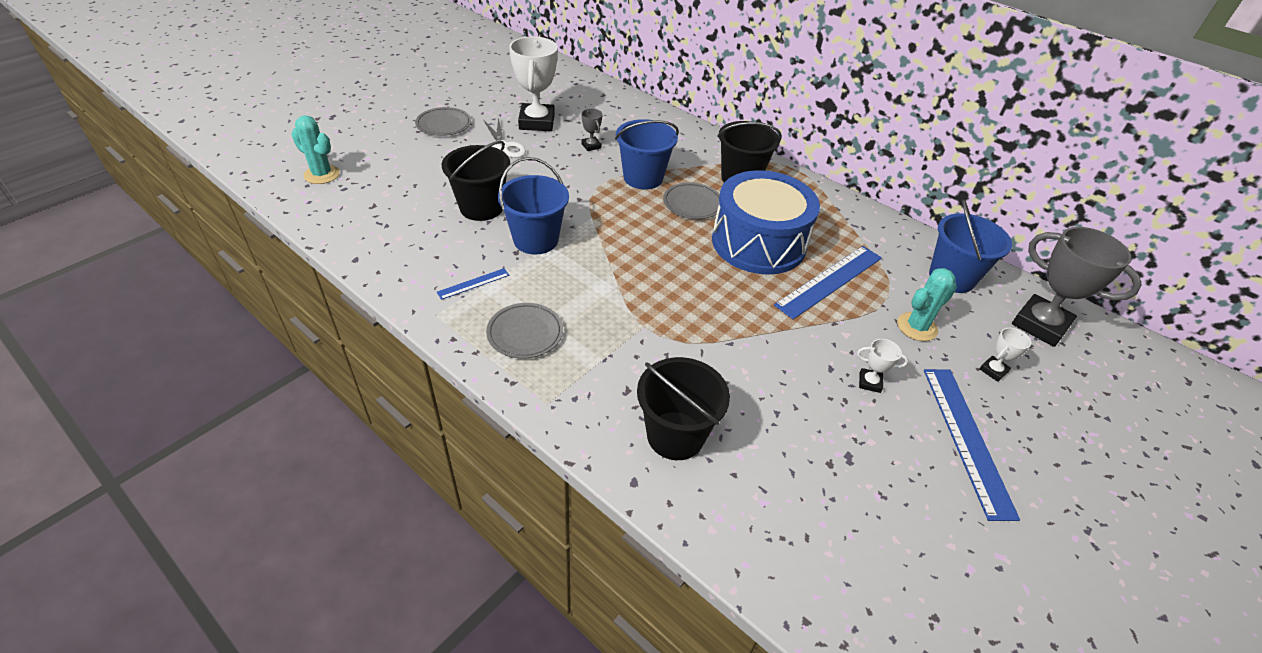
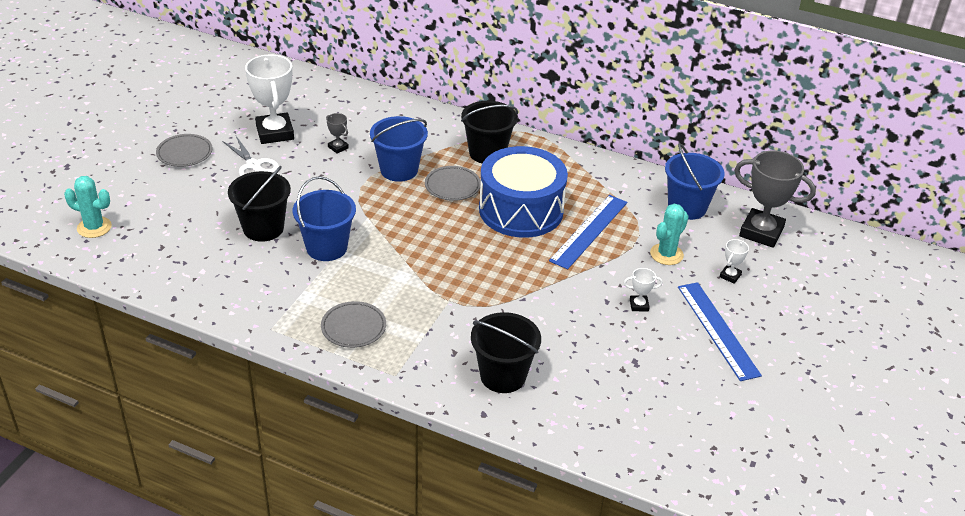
camera: 15 degrees left, 5 degrees down
blue ruler [437,268,509,300] -> none

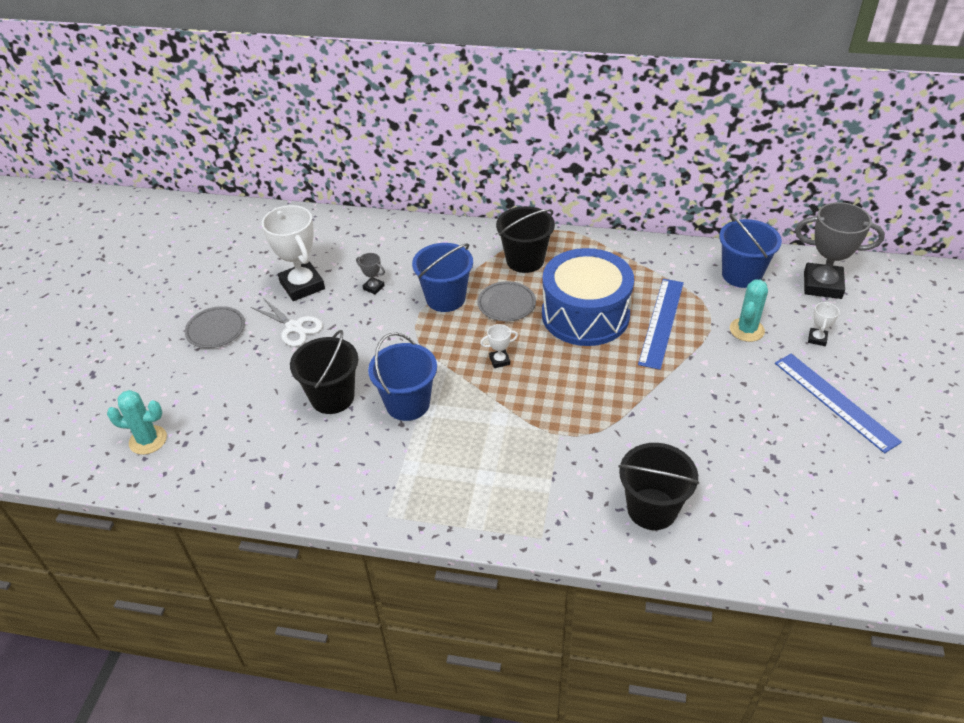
camera: 10 degrees left, 5 degrees up
grey plate [321,301,386,348] -> none
white trophy [624,268,663,311] -> white trophy moved to [480,324,518,368]

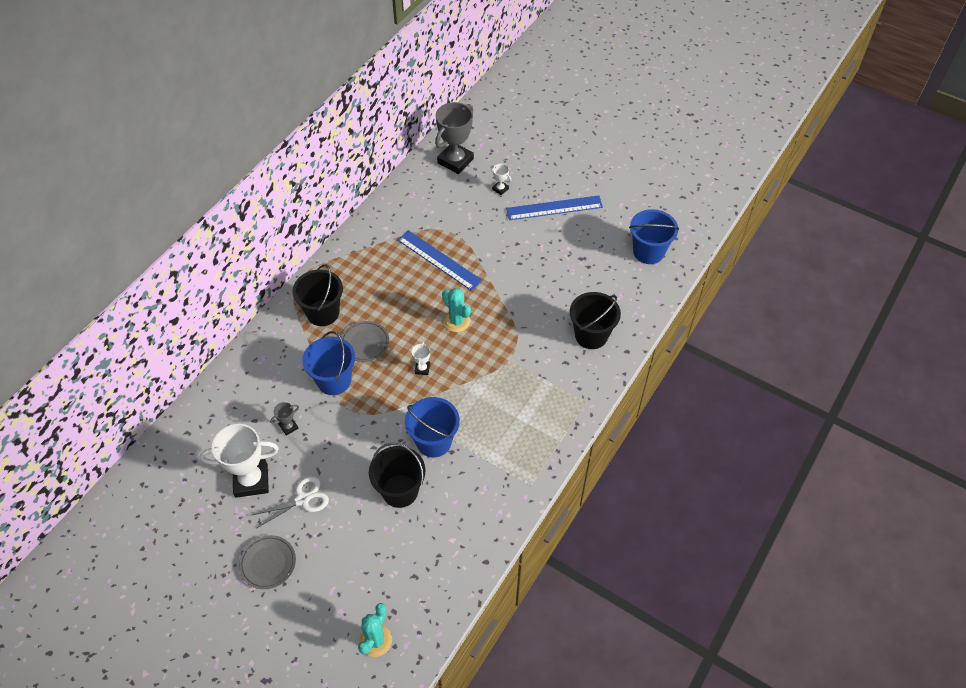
camera: 70 degrees left, 10 degrees up
blue drum [542,248,634,346] -> none
blue bucket [719,213,782,288] -> blue bucket moved to [629,209,679,264]
turquoise cactus [730,279,768,342] -> turquoise cactus moved to [442,288,471,332]

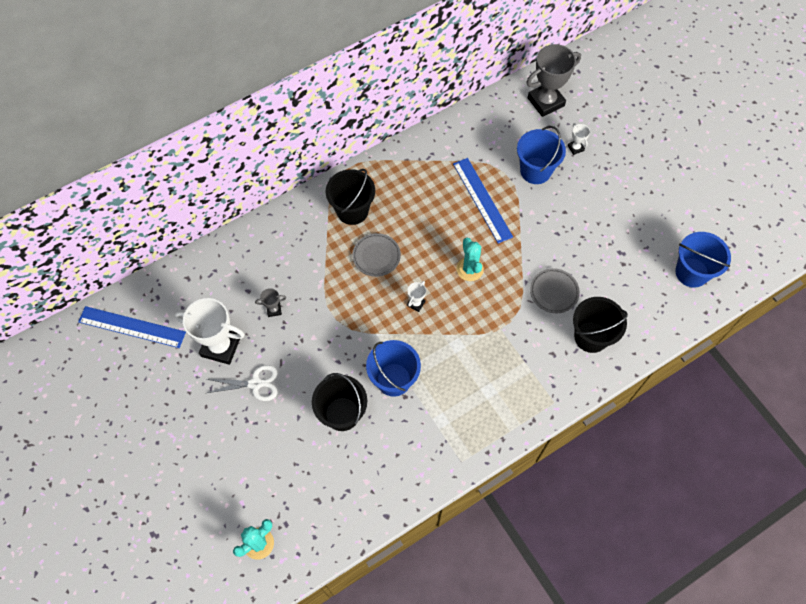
camera: 25 degrees right, 10 degrees up
grey plate [239,535,296,589] -> grey plate moved to [530,268,580,313]
blue bucket [302,331,355,395] -> blue bucket moved to [517,126,566,184]
blue ruler [506,195,603,220] -> blue ruler moved to [78,306,186,348]

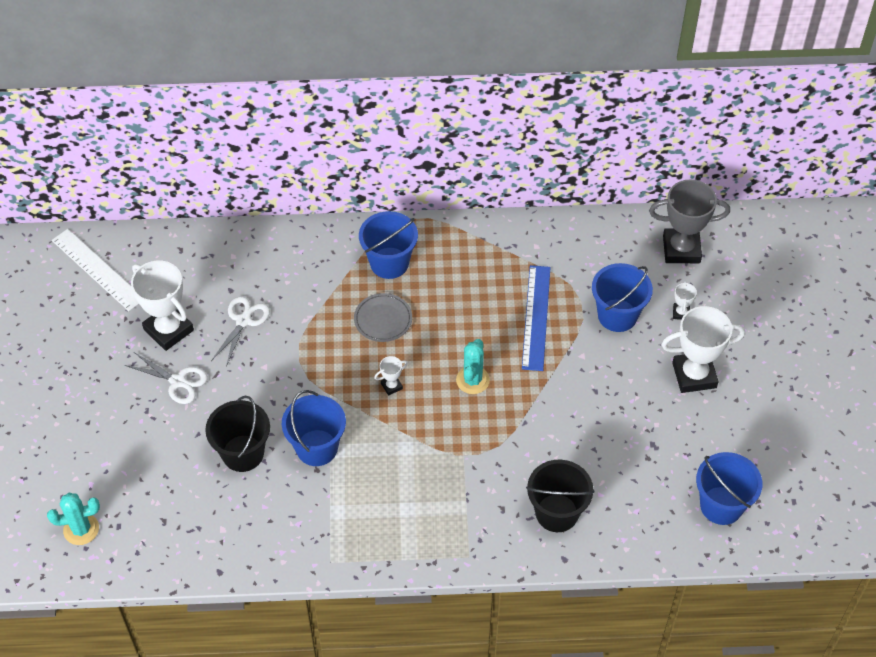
camera: 30 degrees right, 10 degrees down
blue ruler [78,306,186,348] -> white ruler [52,229,139,311]
grey trophy [255,288,286,317] -> white scissors [211,296,270,367]
black bucket [326,169,375,225] -> blue bucket [359,211,418,279]
grey plate [530,268,580,313] -> none
none -> white trophy [661,306,745,393]

